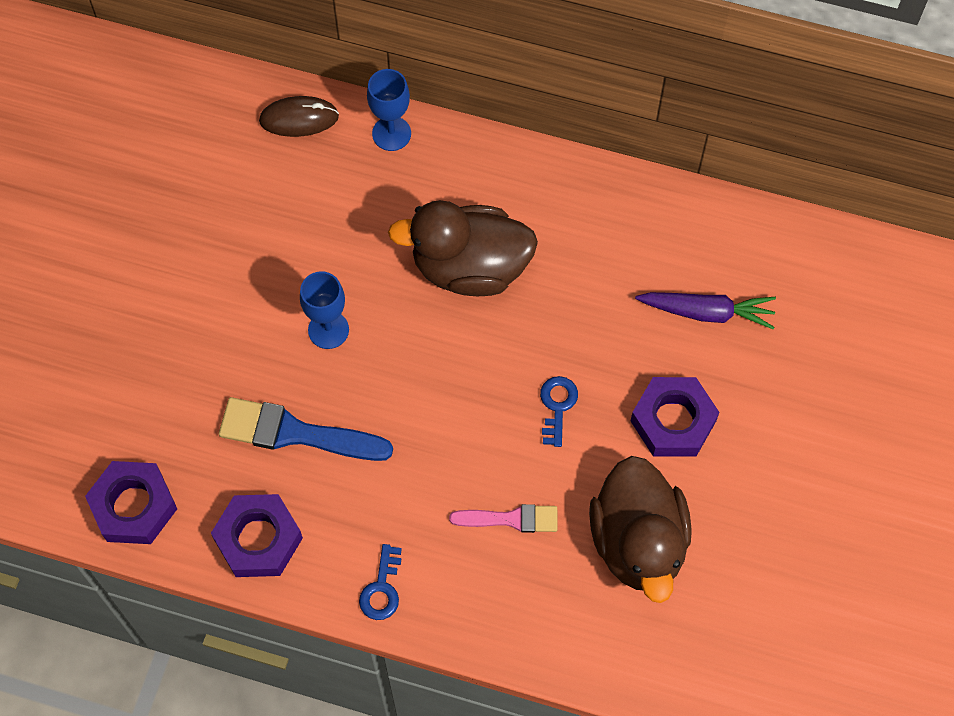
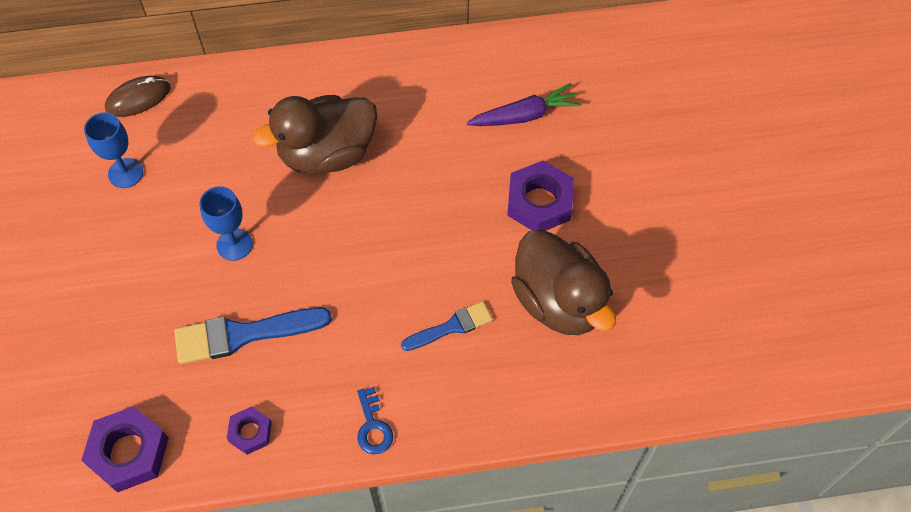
camera: 25 degrees left, 5 degrees down
purple nut [211,494,303,577] -> purple nut [227,406,272,455], size x0.57
blue goblet [367,69,411,151] -> blue goblet moved to [84,112,143,188]
pink brush [449,504,557,533] -> blue brush [401,301,493,351]
blue key [540,376,578,447] -> none

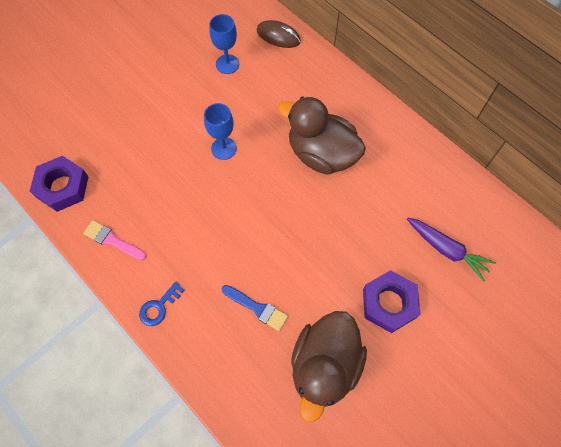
camera: 55 degrees right, 5 degrees up
blue brush [174,307,332,364] -> none
purple nut [227,406,272,455] -> pink brush [83,220,147,261]

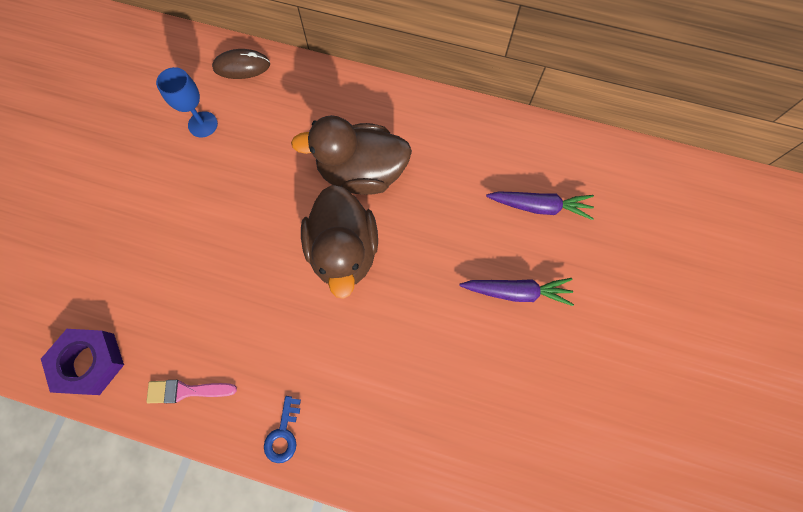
camera: 30 degrees left, 5 degrees up
blue goblet [204,103,237,160] -> none
blue brush [222,285,288,331] -> none
brown duck [291,311,367,423] -> brown duck moved to [301,185,378,299]
purple nut [363,270,420,333] -> purple carrot [459,278,574,306]

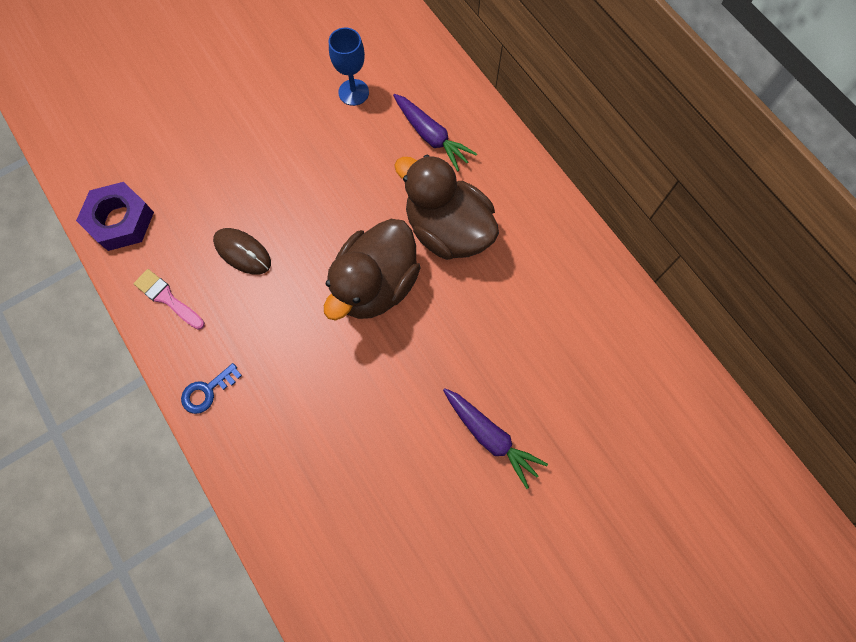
camera: 40 degrees right, 0 degrees up
brown mouse [212,49,270,79] -> brown mouse moved to [213,228,271,275]
purple carrot [486,191,594,220] -> purple carrot moved to [393,94,477,171]

